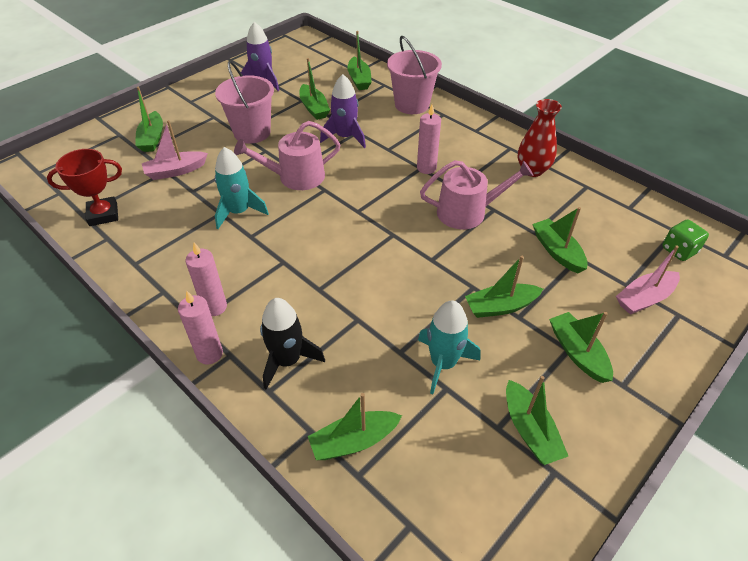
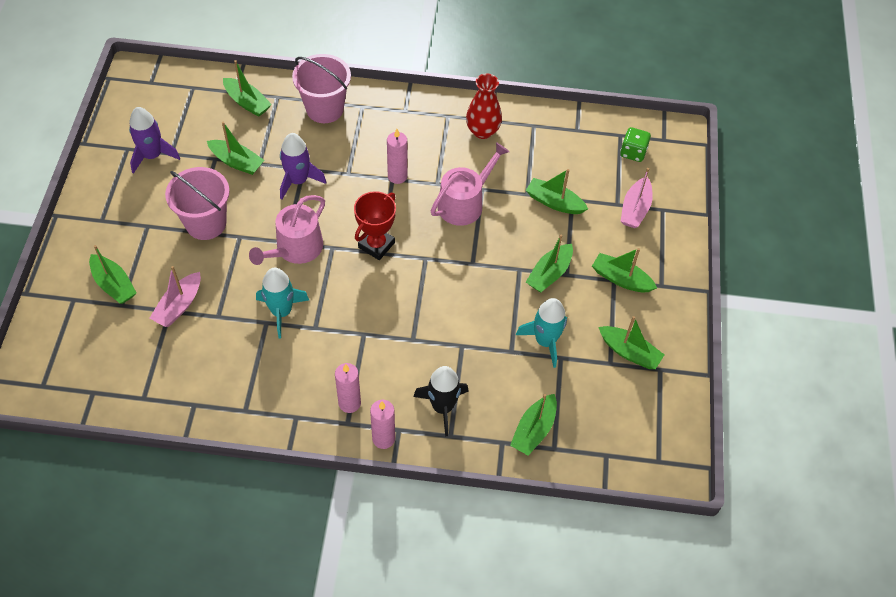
camera: 40 degrees left, 10 degrees up
red trophy [47,149,122,226] -> red trophy moved to [354,191,396,260]

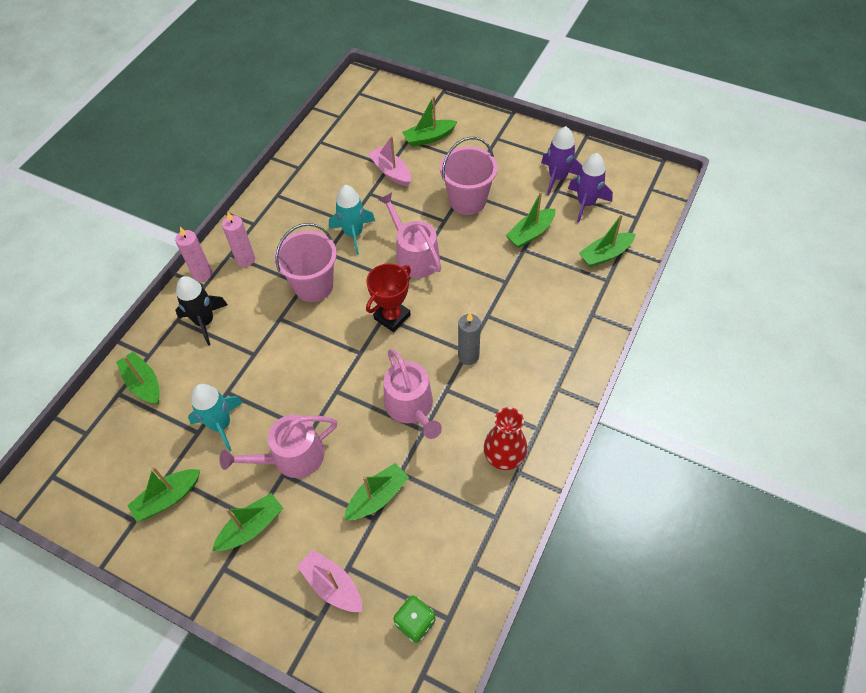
camera: 115 degrees right, 0 degrees up
purple rocket [280,133,326,200] -> purple rocket moved to [568,153,613,222]
pink bucket [292,54,351,123] -> pink bucket moved to [274,223,337,302]
red trophy [354,191,396,260] -> red trophy turned 75 degrees clockwise [366,263,411,332]
pink candle [387,129,407,184] -> grey candle [458,313,481,365]
green boat [526,234,573,293] -> pink watering can [220,415,337,478]

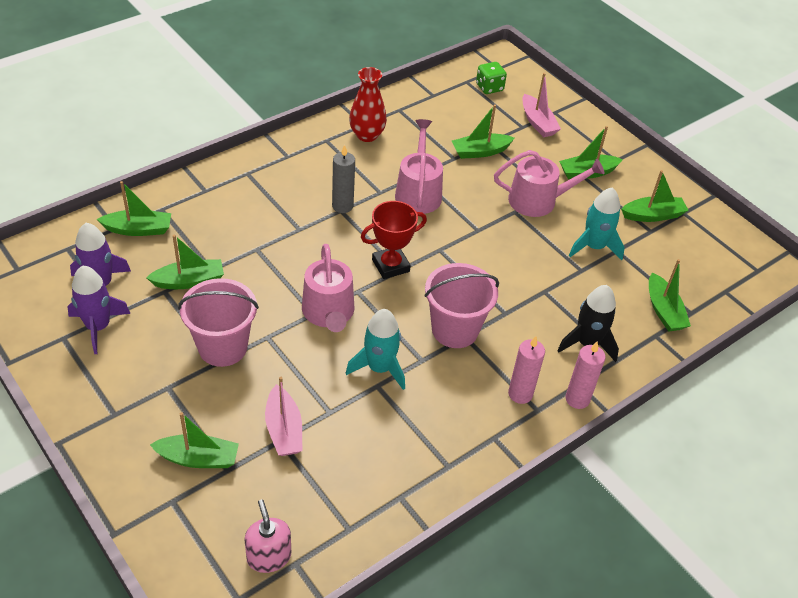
camera: 160 degrees left, 10 degrees down
none -> pink soap dispenser [244,499,291,573]

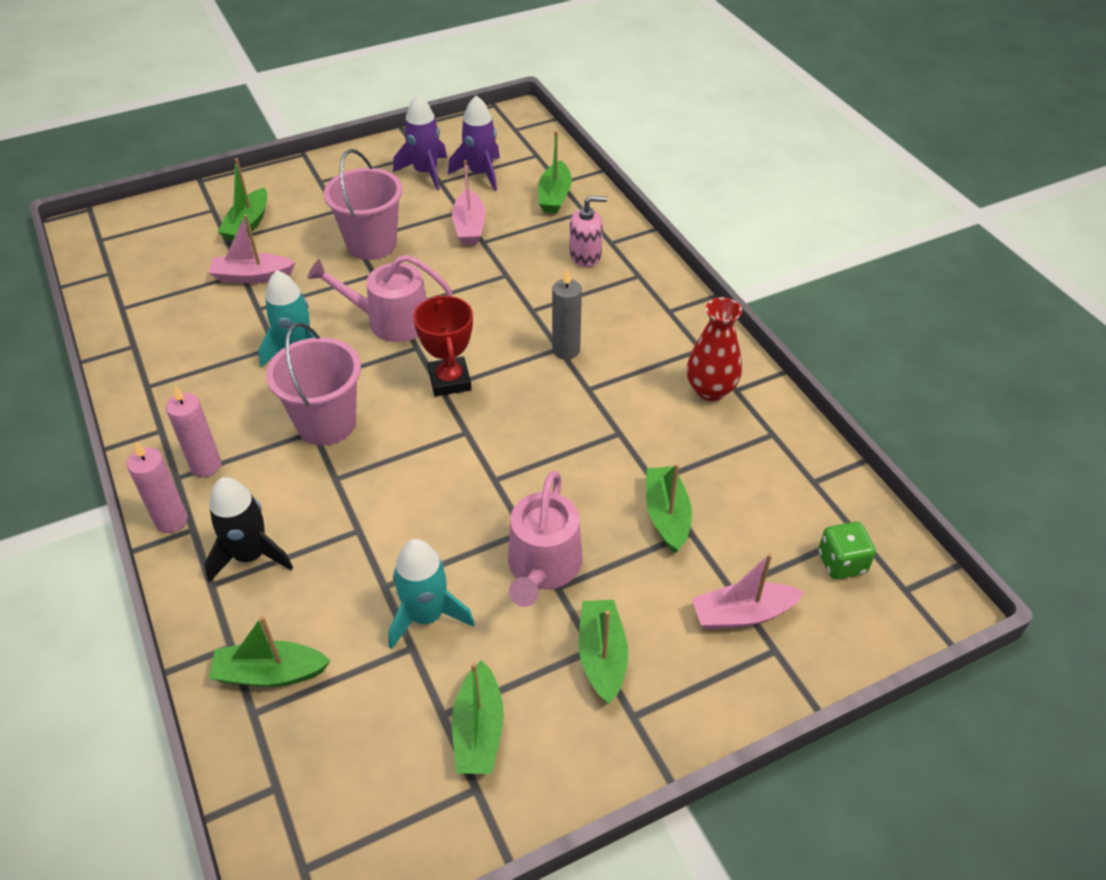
camera: 105 degrees right, 0 degrees up
green boat [146,235,224,289] -> pink boat [452,160,486,244]
pink soap dispenser [244,499,291,573] -> pink soap dispenser moved to [569,196,607,267]
pink watering can [395,119,443,214] -> none

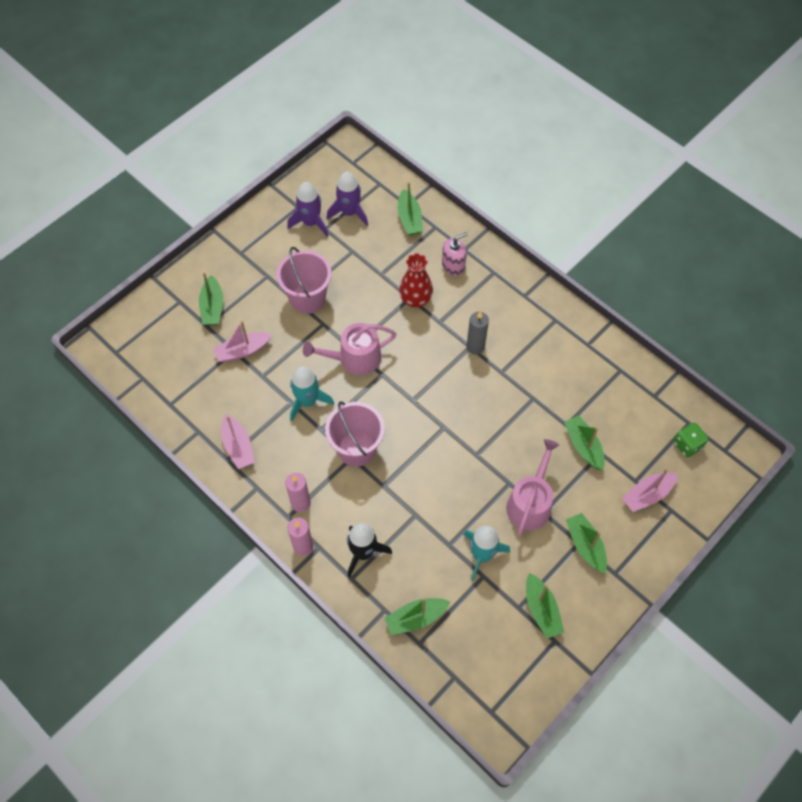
camera: 20 degrees left, 15 degrees up
red trophy [413,295,473,396] -> none
pink boat [452,160,486,244] -> pink boat moved to [221,414,255,469]
pink watering can [508,471,583,607] -> pink watering can turned 150 degrees counterclockwise [506,439,559,537]
red vase [687,297,742,401] -> red vase moved to [399,253,433,308]

